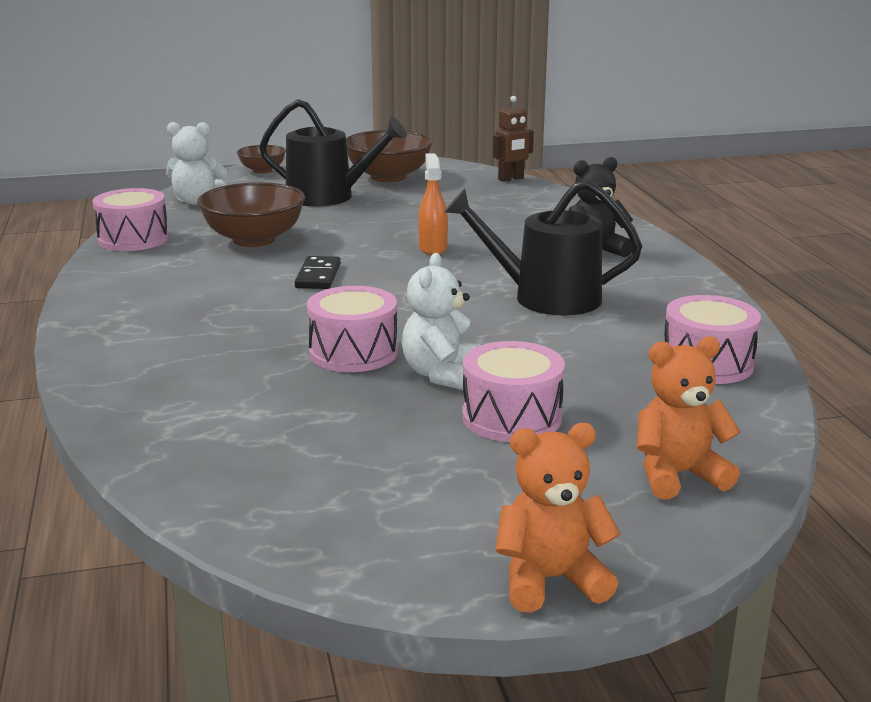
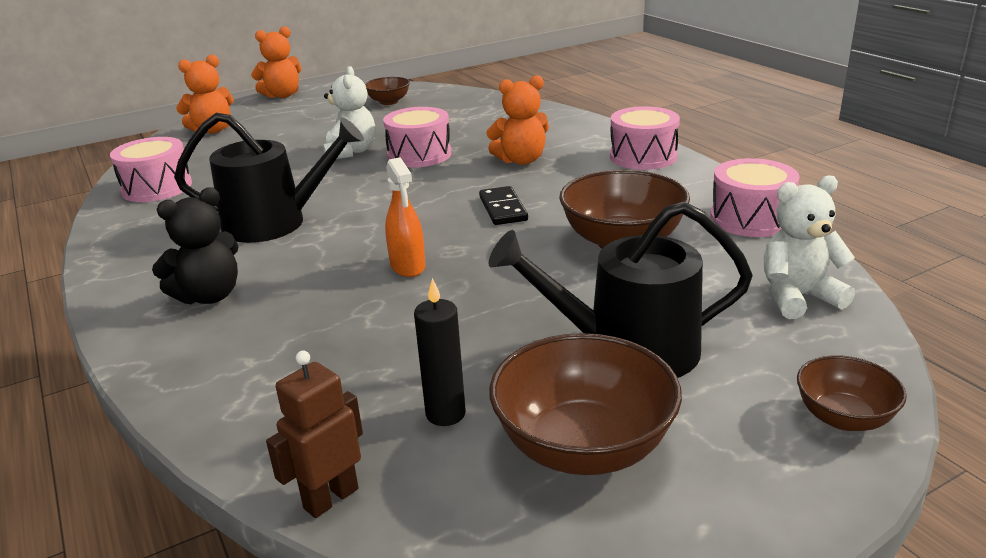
camera: 165 degrees right, 5 degrees up
pink drum [462,341,565,442] -> pink drum moved to [610,106,680,170]
none -> brown bowl [365,77,410,105]
none -> black candle [414,278,466,426]
none -> orange teddy bear [486,75,549,165]

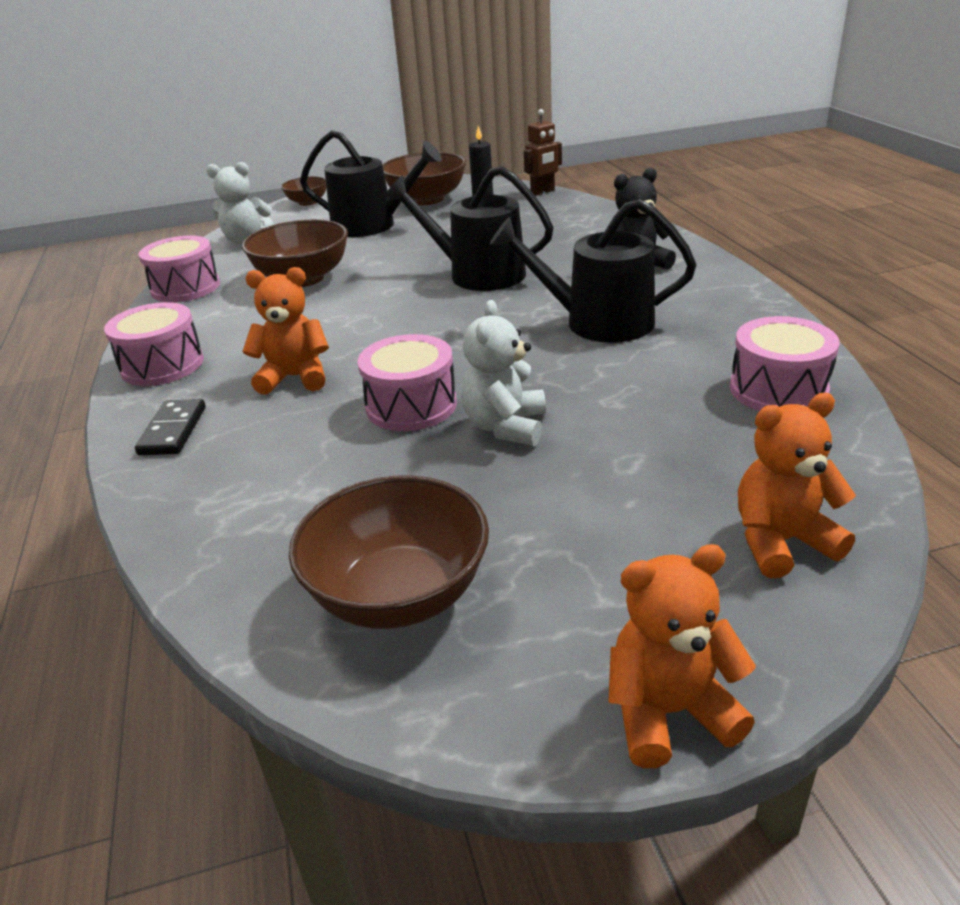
camera: 165 degrees left, 5 degrees up
brown bowl [365,77,410,105] -> brown bowl [289,475,489,629], size x1.79
orange spray bottle [385,157,426,277] -> black watering can [385,166,554,291]
black domino [479,186,528,225] -> black domino moved to [135,399,206,455]

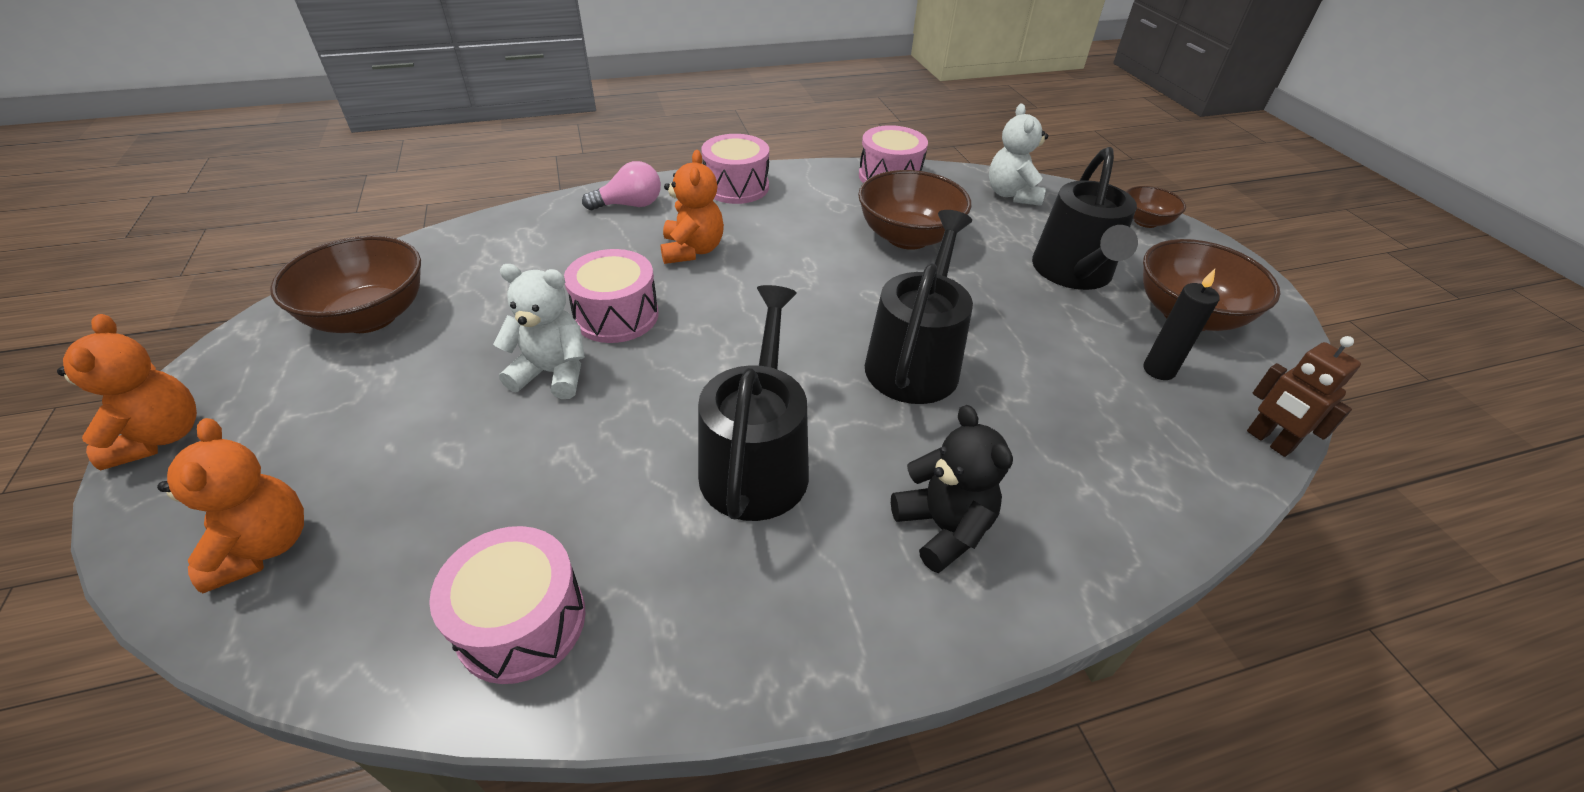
camera: 85 degrees right, 10 degrees up
black domino [135,399,206,455] -> pink light bulb [582,161,661,210]

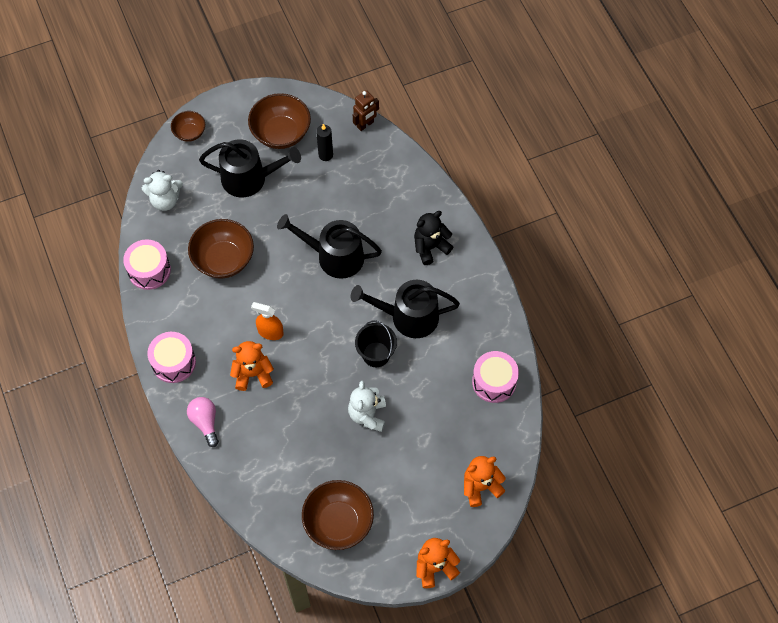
camera: 95 degrees left, 20 degrees up
pink drum [564,249,659,343] -> none
none -> orange spray bottle [251,302,284,340]
none -> black bucket [355,320,397,367]

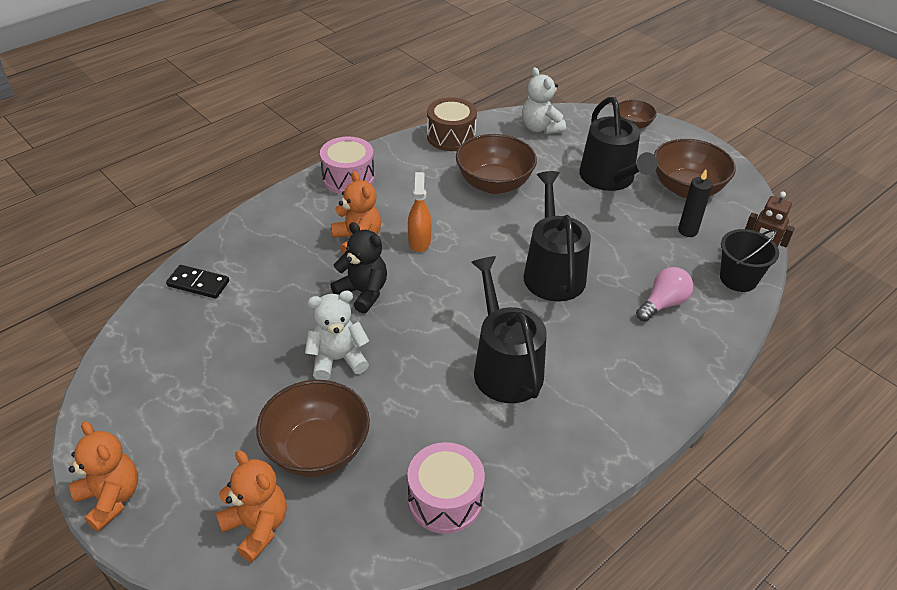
camera: 70 degrees right, 20 degrees down
pink drum [123,239,171,290] -> brown drum [427,98,477,151]
pink light bulb [187,397,219,447] -> pink light bulb moved to [636,267,693,322]
brown bowl [302,480,374,550] -> brown bowl moved to [256,380,370,477]
black bucket [355,320,397,367] -> black bucket moved to [720,229,779,292]
black teddy bear [414,211,453,265] -> black teddy bear moved to [330,222,387,314]
none -> black domino [166,265,229,299]

